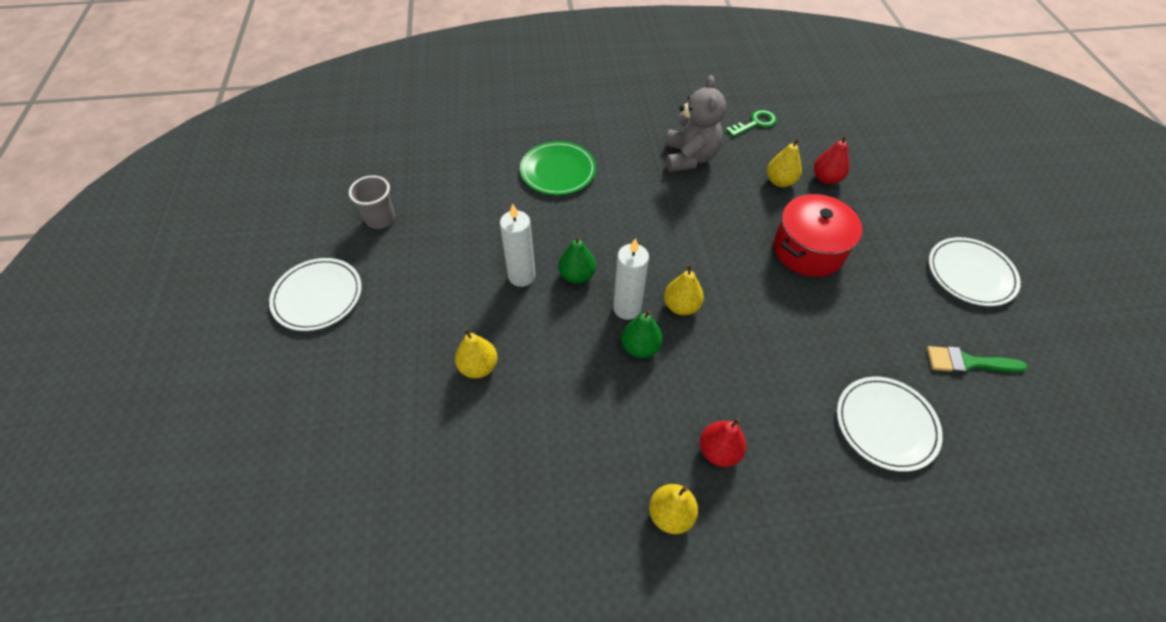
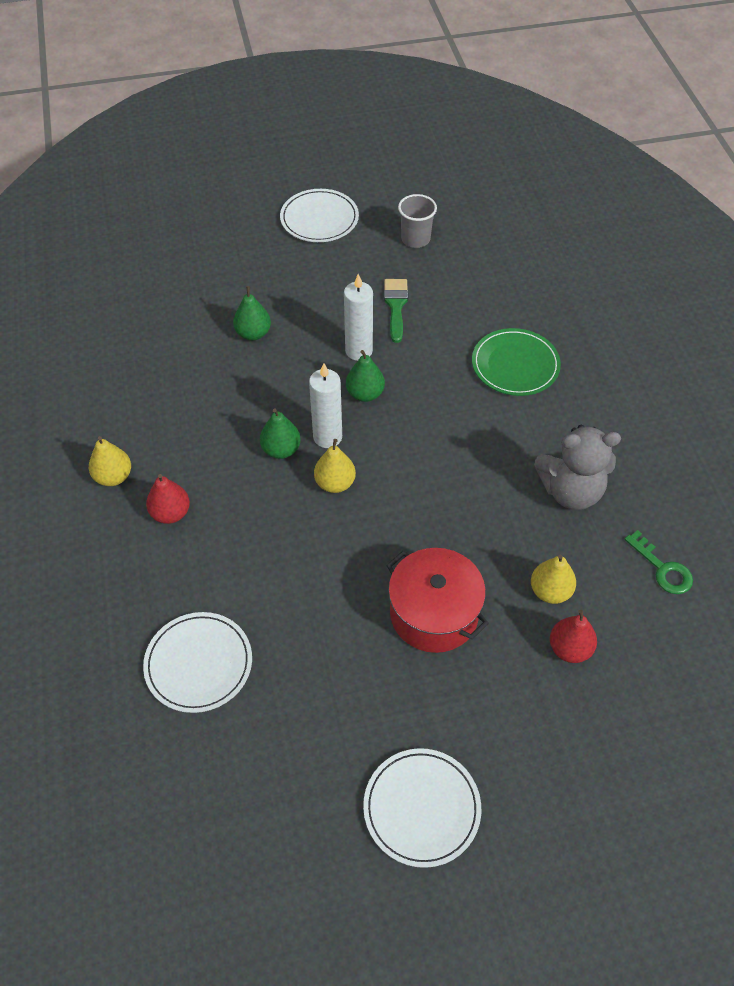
camera: 85 degrees right, 0 degrees up
yellow pear [455,328,498,379] -> green pear [233,286,271,341]
green brush [927,346,1028,374] -> green brush moved to [384,279,408,343]

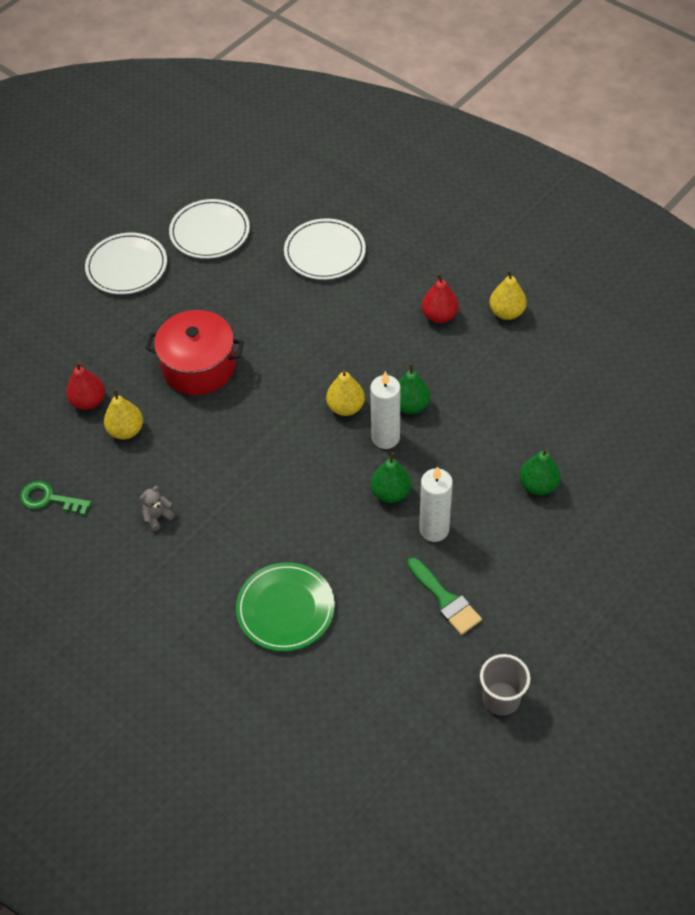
camera: 145 degrees right, 0 degrees up
white plate [280,189,359,242] -> white plate moved to [169,199,250,259]
grey teddy bear [534,425,621,510] -> grey teddy bear [140,486,175,531], size x0.42

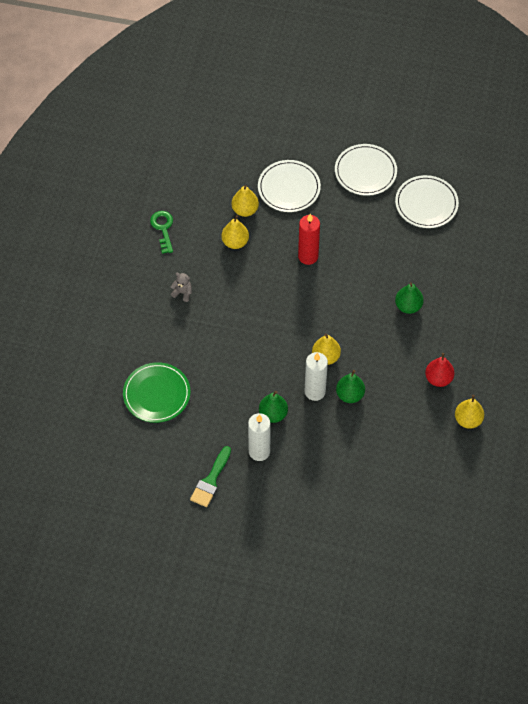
camera: 60 degrees right, 5 degrees up
red pear [66,362,105,410] -> yellow pear [231,185,259,217]
red pot [146,310,244,395] -> red candle [298,214,320,265]
white plate [284,218,366,280] -> white plate moved to [258,160,321,212]
grey cup [480,654,530,716] -> none
green pear [520,449,561,495] -> green pear moved to [395,282,424,314]

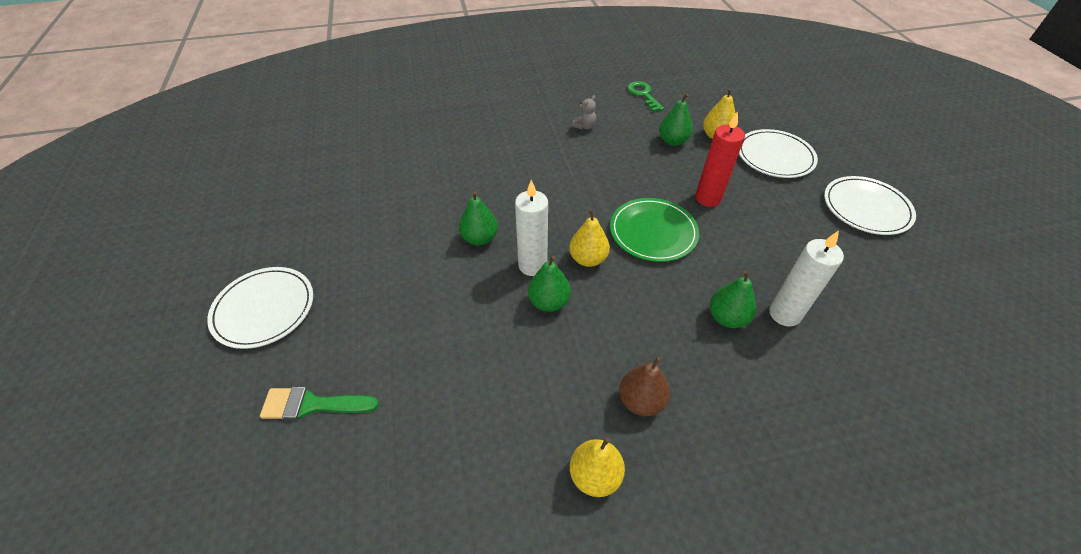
camera: 65 degrees right, 10 degrees down
green plate [123,362,190,423] -> green plate moved to [610,198,699,262]
green key [150,211,173,254] -> green key turned 75 degrees counterclockwise [627,81,664,112]
grey teddy bear [171,273,192,302] -> grey teddy bear turned 45 degrees clockwise [572,95,596,130]
green brush [190,446,231,507] -> green brush moved to [260,387,379,420]
yellow pear [221,215,249,249] -> green pear [659,93,693,146]
white candle [248,413,271,461] -> white candle moved to [769,230,844,327]
white plate [395,175,459,228] -> white plate moved to [207,267,313,349]
red pear [425,353,455,387] -> brown pear [619,357,670,416]

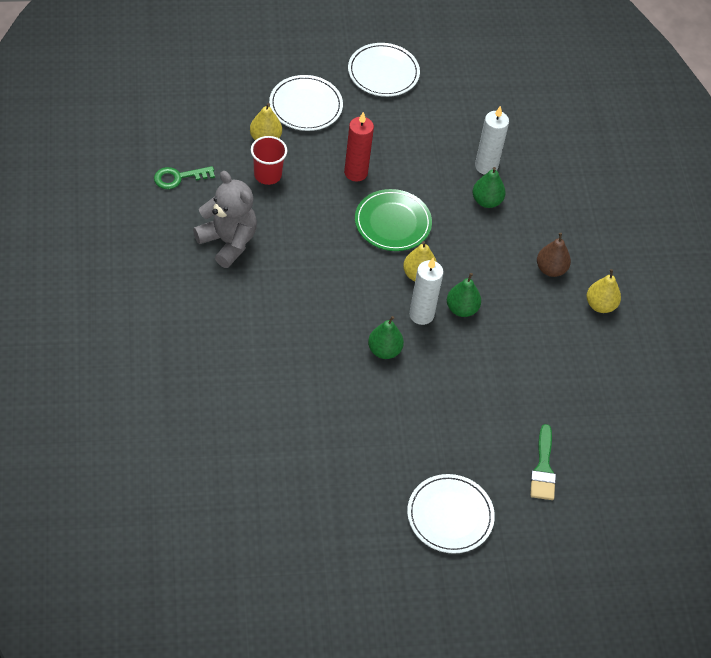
camera: 90 degrees left, 5 degrees up
grey teddy bear [572,95,596,130] -> grey teddy bear [193,171,257,268], size x2.39
green pear [659,93,693,146] -> red cup [251,136,287,185]

